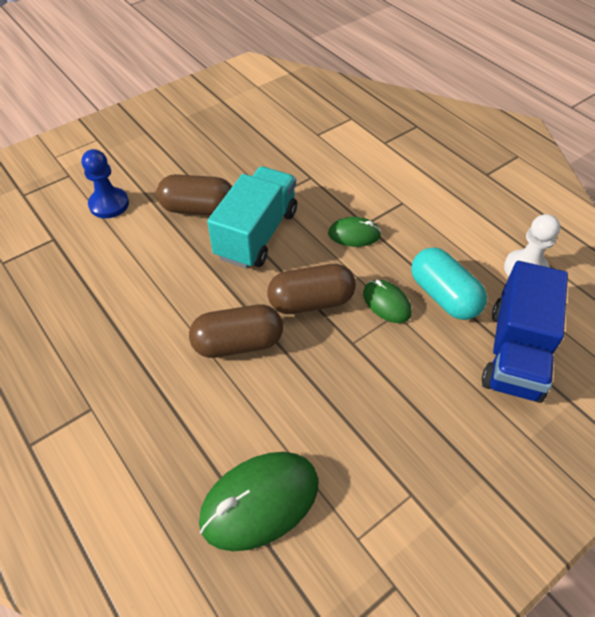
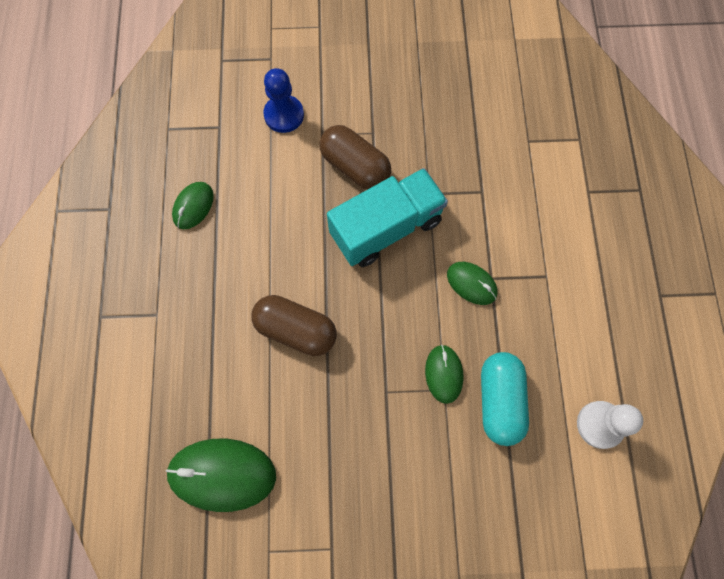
camera: 35 degrees right, 20 degrees up
brown capsule [267,264,356,314] -> none
blue truck [482,261,568,403] -> none
none -> green mouse [172,182,214,229]

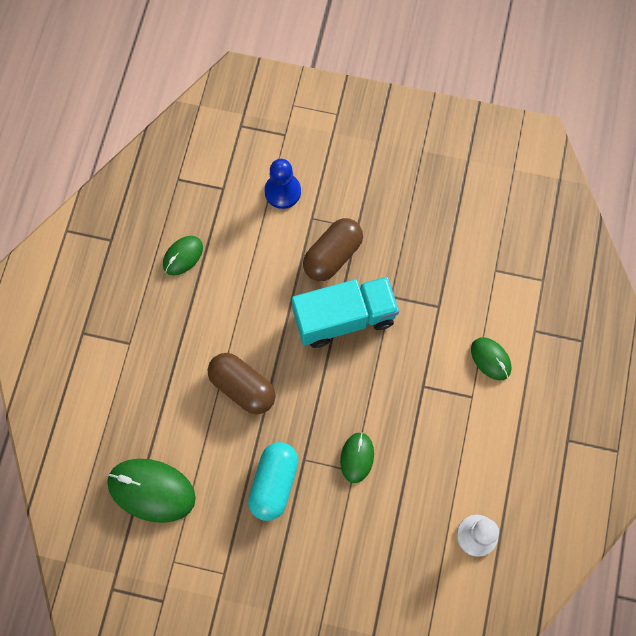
camera: 15 degrees right, 0 degrees up
brown capsule [319,125,391,190] -> brown capsule turned 75 degrees clockwise [303,218,363,281]
green mouse [447,262,498,305] -> green mouse moved to [471,337,511,380]
turquoise capsule [481,352,529,446] -> turquoise capsule moved to [248,442,298,521]

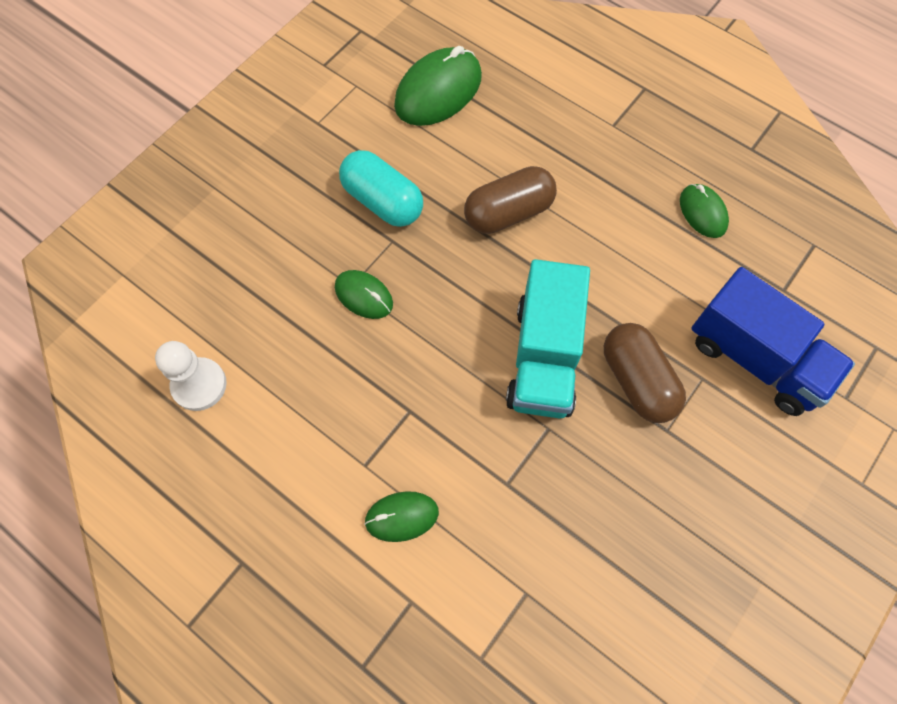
camera: 115 degrees right, 5 degrees down
blue pawn [264,159,301,209] -> blue truck [691,267,855,416]

